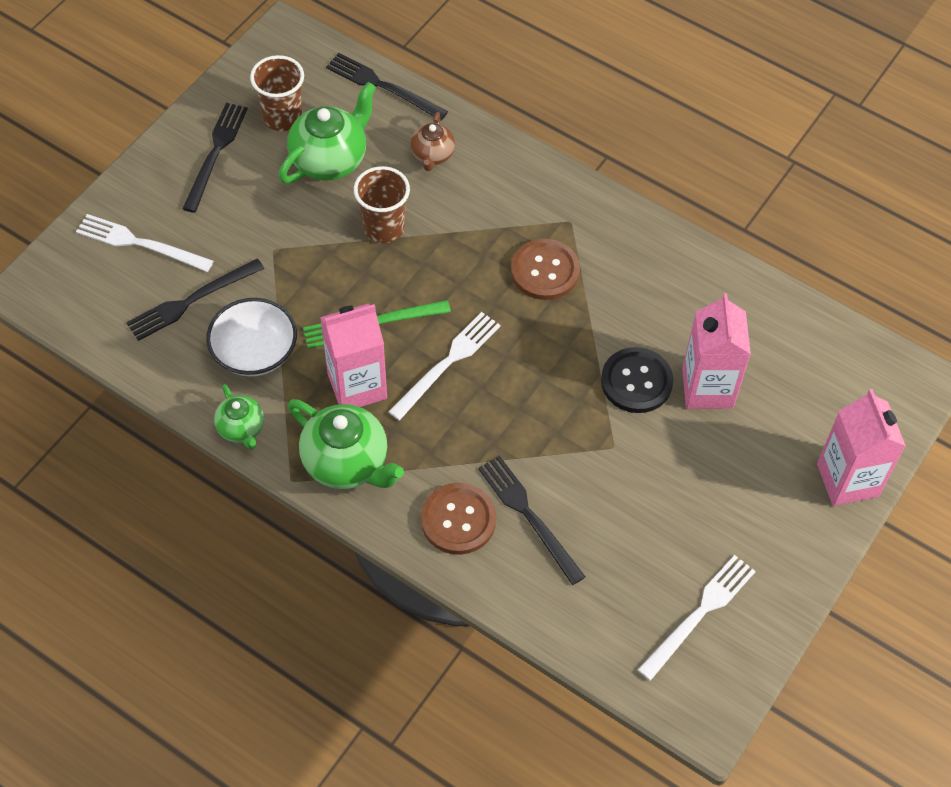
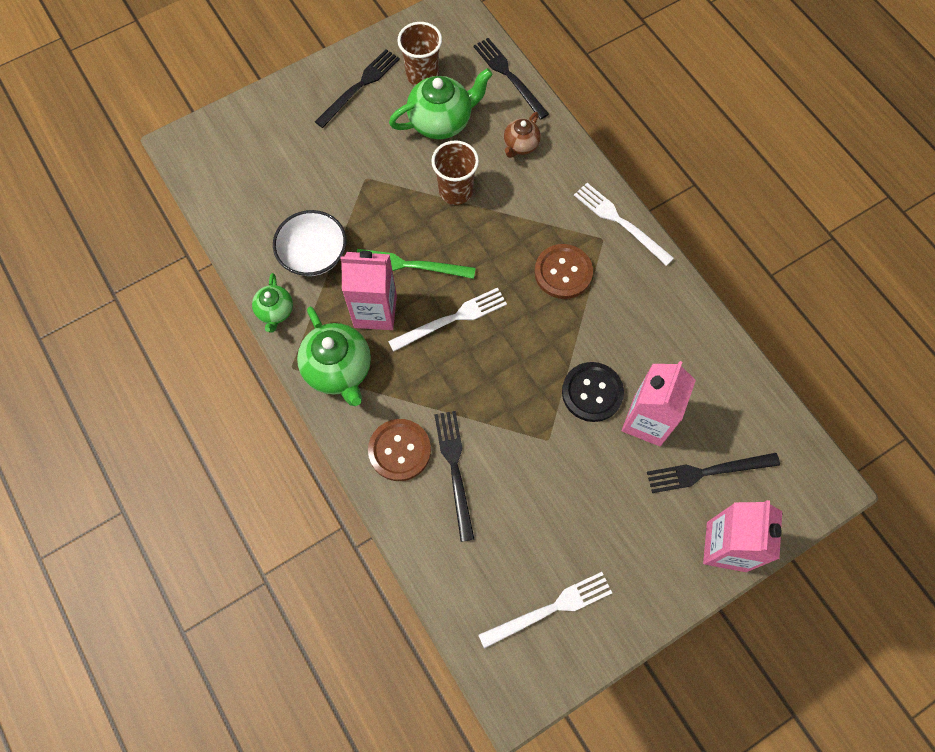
camera: 25 degrees right, 10 degrees up
white fork [76,214,213,272] -> white fork moved to [574,183,674,266]
black fork [126,259,264,341] -> black fork moved to [647,453,780,493]

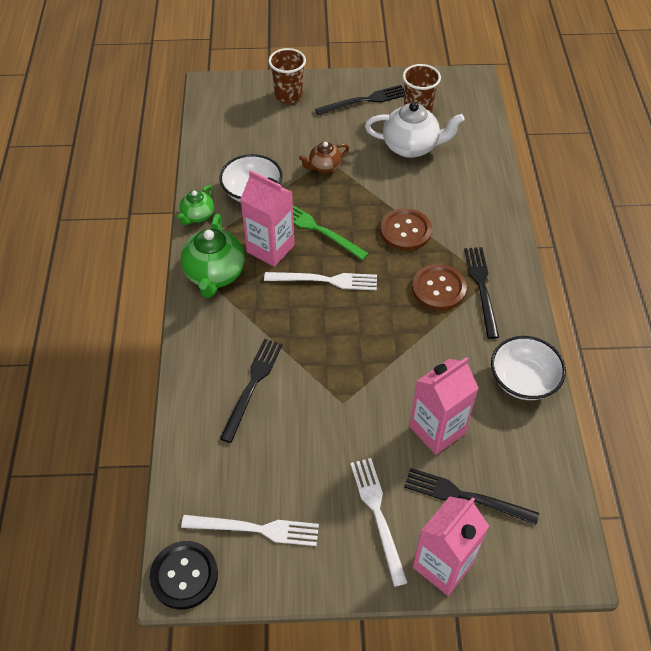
camera: 30 degrees right, 15 degrees down
brown button [368,419,431,481] -> brown button moved to [380,208,432,251]
green teapot [389,68,493,139] -> white teapot [365,102,465,158]
brown cup [431,140,479,205] -> brown cup moved to [268,48,306,104]
black fork [473,38,549,120] -> black fork moved to [464,247,499,339]
brown teapot [504,112,541,158] -> brown teapot moved to [299,142,349,173]
black button [562,362,624,422] -> black button moved to [150,541,218,610]
white fork [574,183,674,266] -> white fork moved to [350,458,408,587]
none -> white bowl [491,336,566,400]

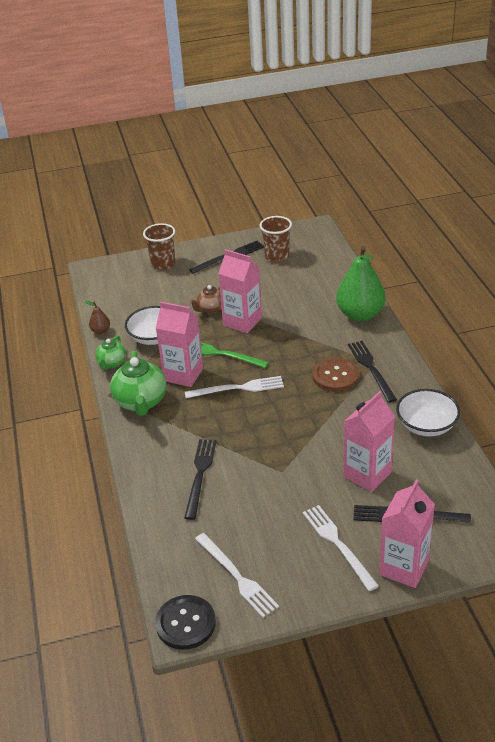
camera: 10 degrees left, 15 degrees down
white fork [181,515,319,546] -> white fork turned 60 degrees clockwise [195,533,279,618]
white teapot [365,102,465,158] -> none
brown button [380,208,432,251] -> none
none -> brown pear [85,300,110,334]
none -> pink carton [218,249,262,333]
none -> green pear [336,246,385,321]

